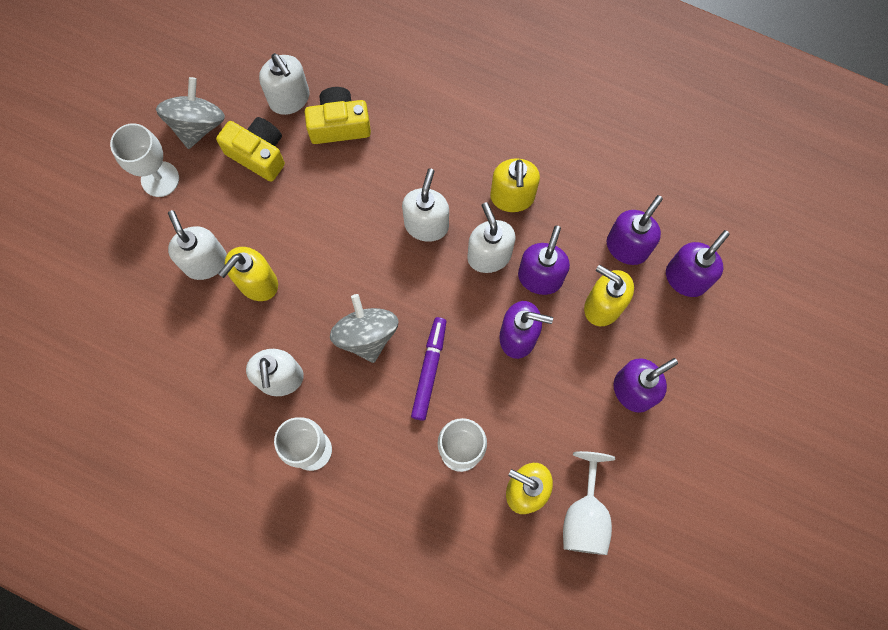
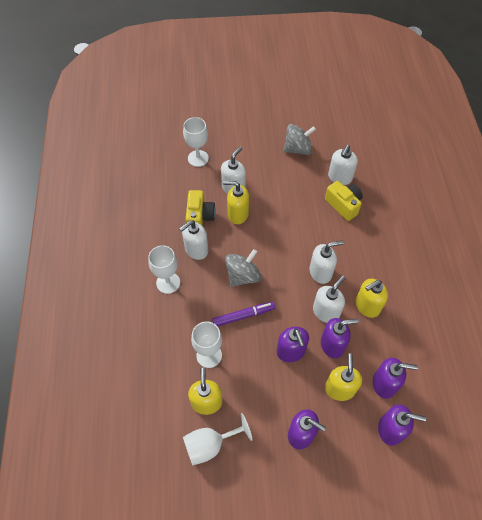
camera: 60 degrees right, 15 degrees down
white goblet [110,123,179,197] -> white goblet moved to [183,117,209,167]
yellow camera [216,117,285,182] -> yellow camera moved to [186,190,216,226]

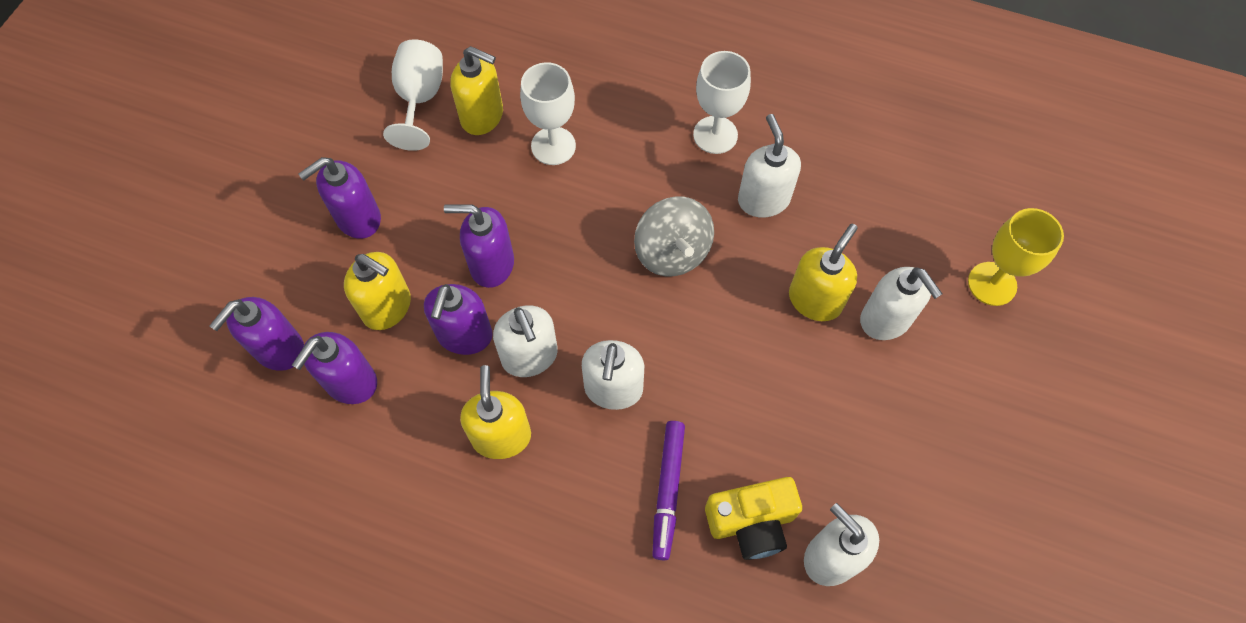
camera: 115 degrees right, 5 degrees up
white goblet [183,117,209,167] -> yellow goblet [968,208,1064,306]
yellow camera [186,190,216,226] -> none
purple marker [212,302,275,327] -> purple marker moved to [652,421,685,560]
grey spinning top [283,124,316,155] -> none

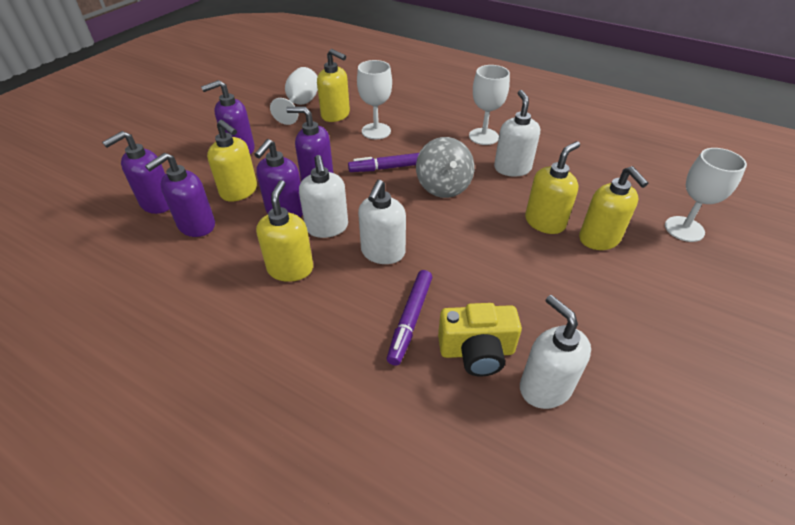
camera: 10 degrees right, 20 degrees down
white soap dispenser [860,267,942,340] -> yellow soap dispenser [579,166,648,250]
yellow goblet [968,208,1064,306] -> white goblet [665,148,747,242]
none -> purple marker [348,153,419,172]

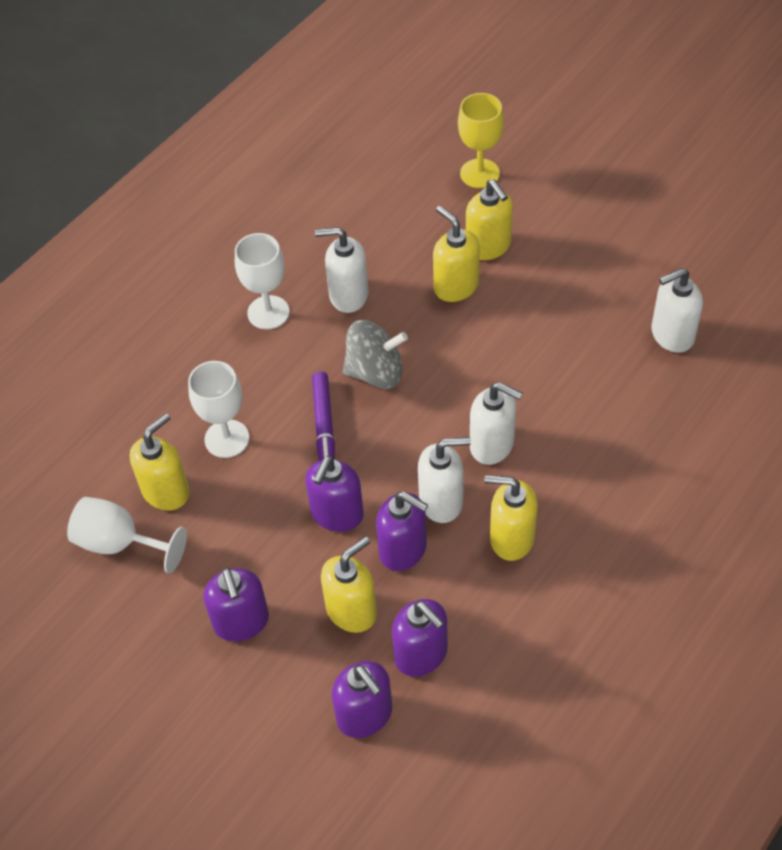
camera: 80 degrees left, 10 degrees up
purple marker [387,270,432,366] -> none
yellow camera [438,303,522,377] -> none
yellow soap dispenser [579,166,648,250] -> yellow soap dispenser turned 75 degrees clockwise [466,179,513,260]
white goblet [665,148,747,242] -> yellow goblet [458,93,504,188]

